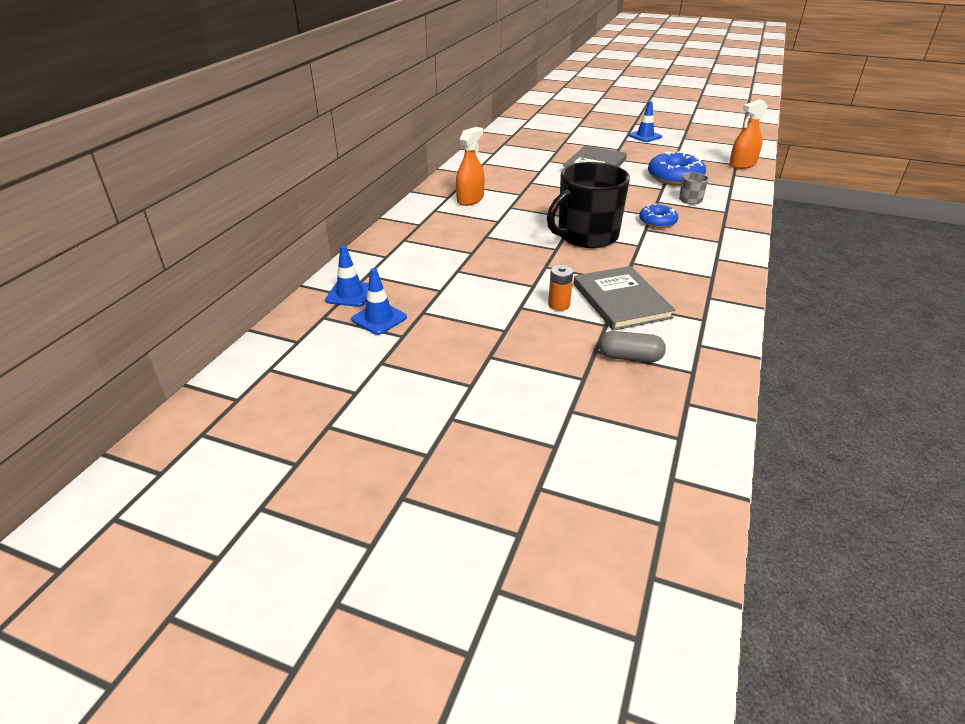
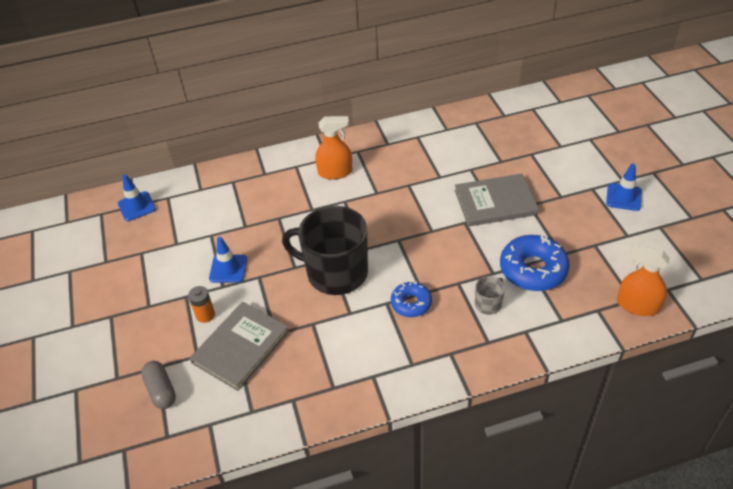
camera: 55 degrees right, 10 degrees up
blue traffic cone [351,268,407,335] -> blue traffic cone moved to [209,237,247,283]

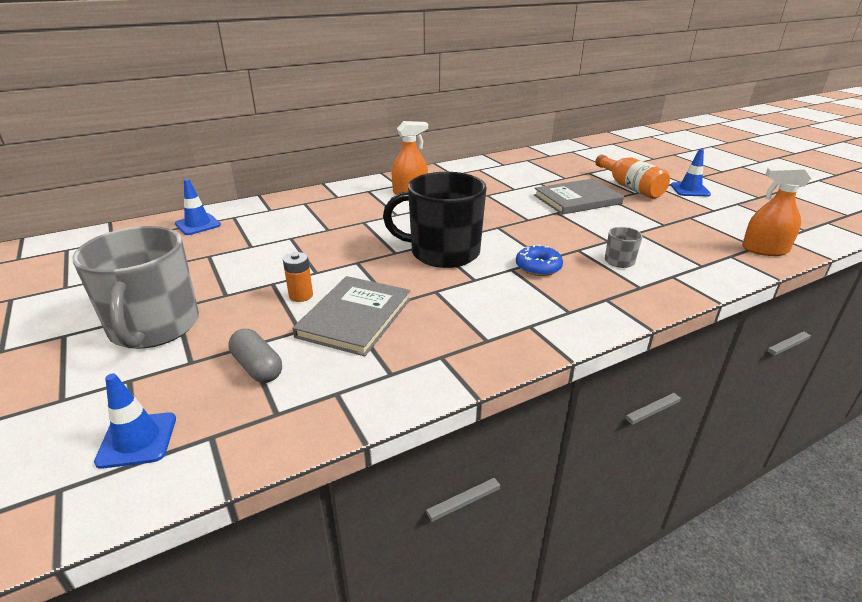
camera: 15 degrees left, 15 degrees down
blue traffic cone [209,237,247,283] -> blue traffic cone moved to [94,373,176,469]
blue donut [500,235,570,291] -> none
none -> grey mug [73,226,199,349]
none -> orange bottle [595,155,670,199]

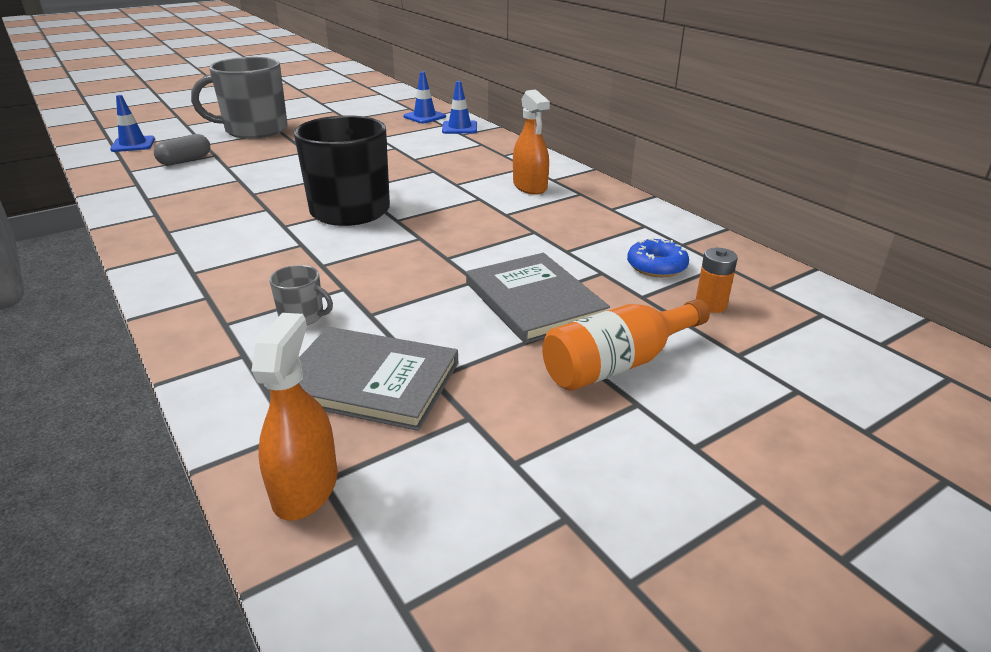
camera: 85 degrees right, 0 degrees up
orange battery [283,252,313,302] -> orange battery moved to [696,248,738,313]
grey book [292,276,411,356] -> grey book moved to [299,327,459,431]
blue donut [516,244,563,276] -> blue donut moved to [627,237,689,277]
blue traffic cone [671,149,711,196] -> blue traffic cone moved to [442,81,477,134]

